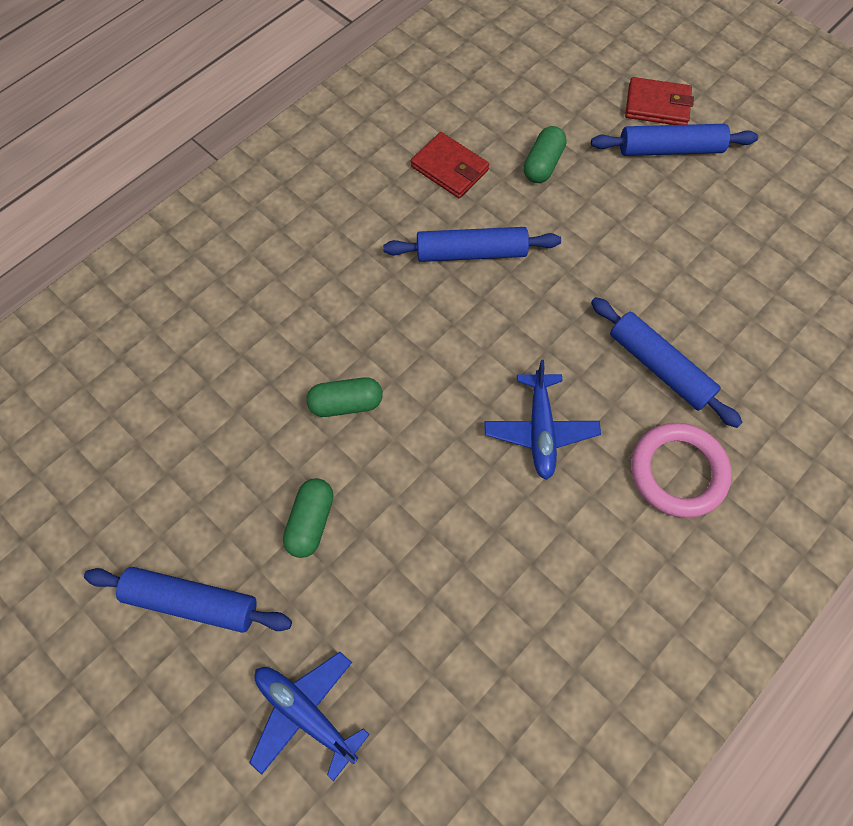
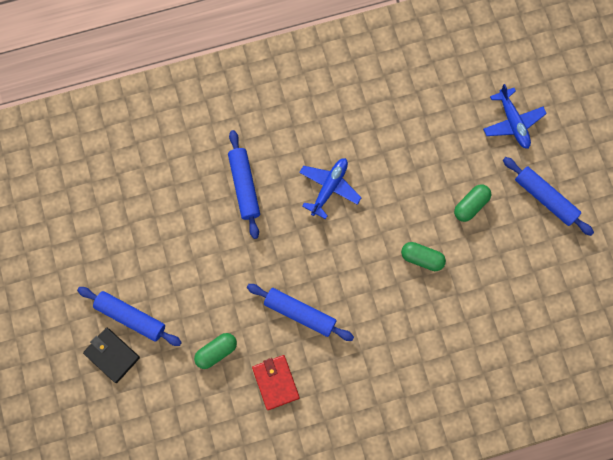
camera: 150 degrees left, 10 degrees up
red wallet [625,77,694,125] -> black wallet [83,328,140,383]
pink ring [631,423,732,518] -> none

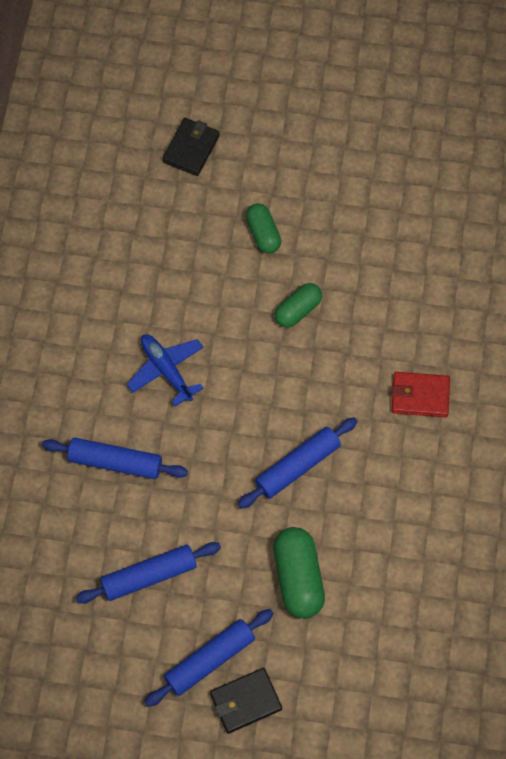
camera: 65 degrees left, 10 degrees down
green capsule [194,333,237,369] -> green capsule [274,527,325,619], size x1.55
red wallet [252,355,300,410] -> red wallet moved to [391,372,450,417]
blue plane [483,84,547,149] -> black wallet [162,118,220,176]
blue rolling pin [503,157,594,236] -> blue rolling pin moved to [75,542,221,604]

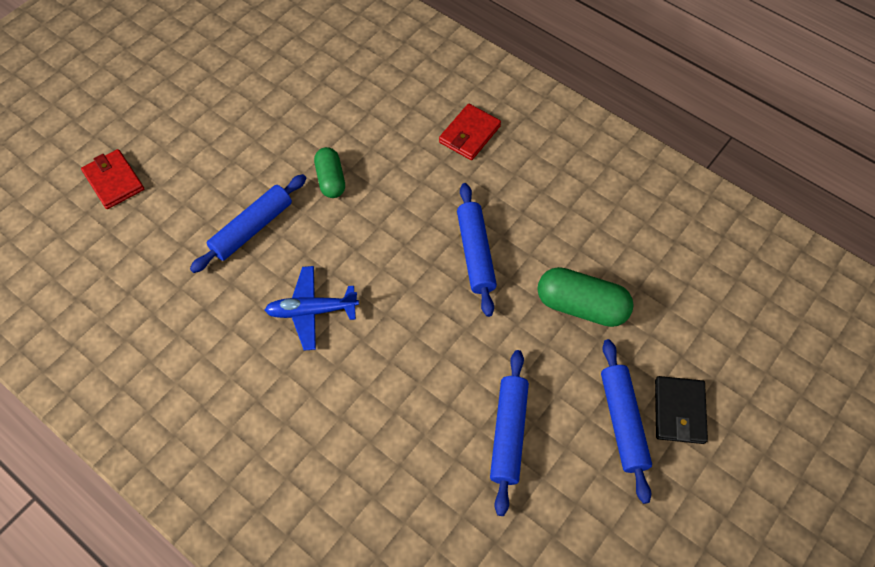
camera: 60 degrees left, 5 degrees down
blue rolling pin [42,438,188,479] -> blue rolling pin moved to [190,174,306,273]
black wallet [162,118,220,176] -> red wallet [81,149,144,209]
green capsule [246,203,281,254] -> none

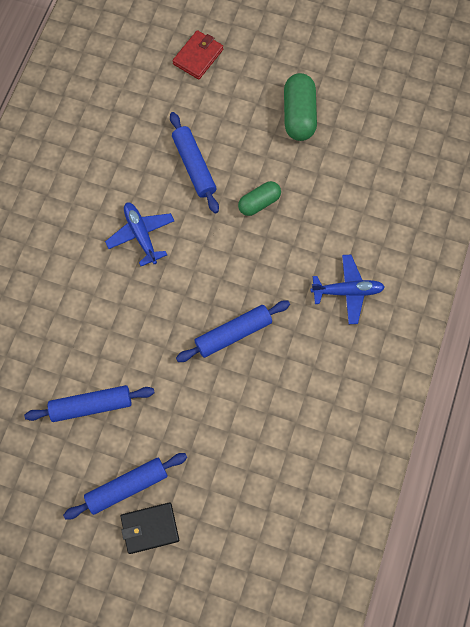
camera: 70 degrees right, 10 degrees up
blue rolling pin [190,174,306,273] -> blue rolling pin turned 45 degrees clockwise [170,112,219,213]
red wallet [439,104,501,160] -> blue plane [311,255,385,324]
green capsule [537,267,634,327] -> green capsule moved to [284,73,317,141]

